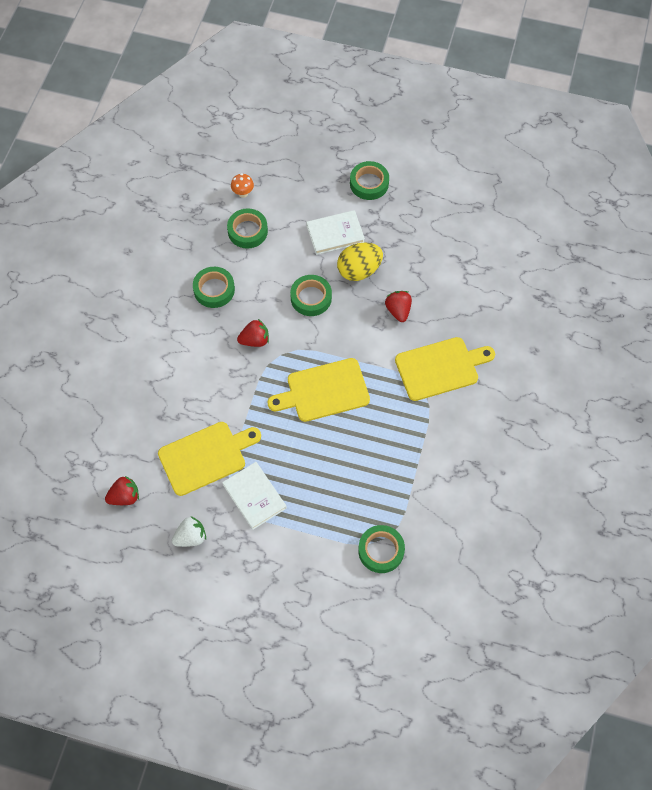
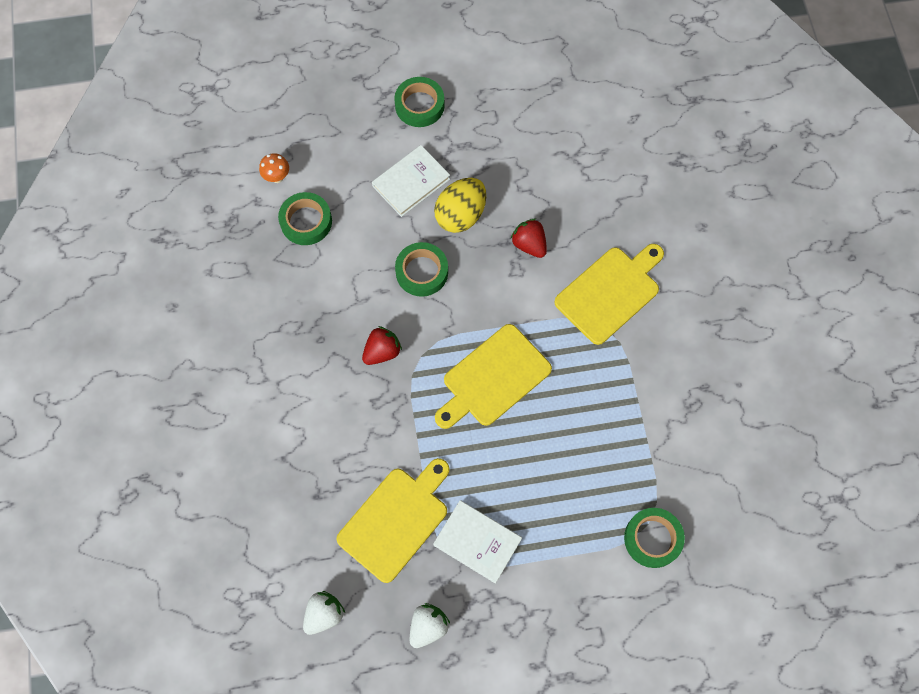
camera: 25 degrees left, 5 degrees up
red strawberry [105,476,139,505] -> white strawberry [303,591,345,635]
green tape [193,267,235,308] -> none

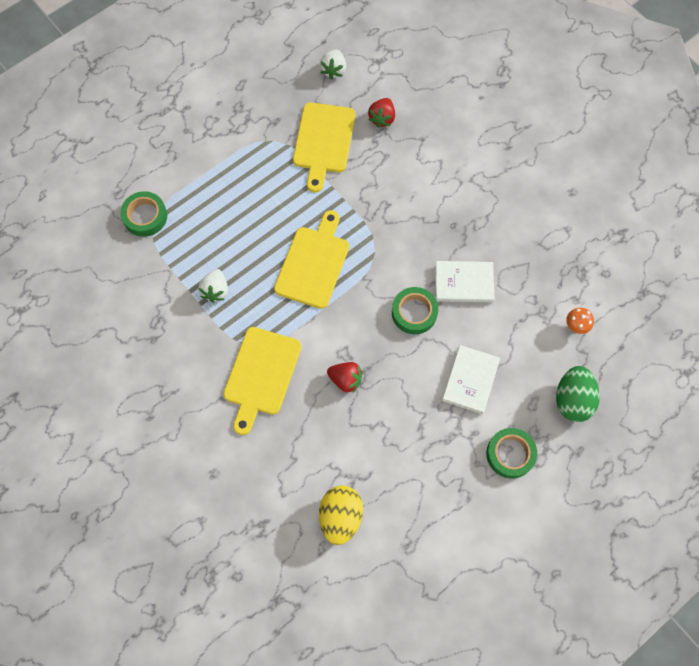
camera: 150 degrees right, 0 degrees up
green tape [278,192,332,245] -> none
red strawberry [362,326,402,365] -> red strawberry moved to [368,98,395,128]
white strawberry [410,603,450,648] -> white strawberry moved to [198,269,228,303]
white book [433,500,522,584] -> white book moved to [435,261,494,302]
yellow egg [434,178,486,233] -> yellow egg moved to [319,485,363,545]
none -> green egg [556,366,600,422]

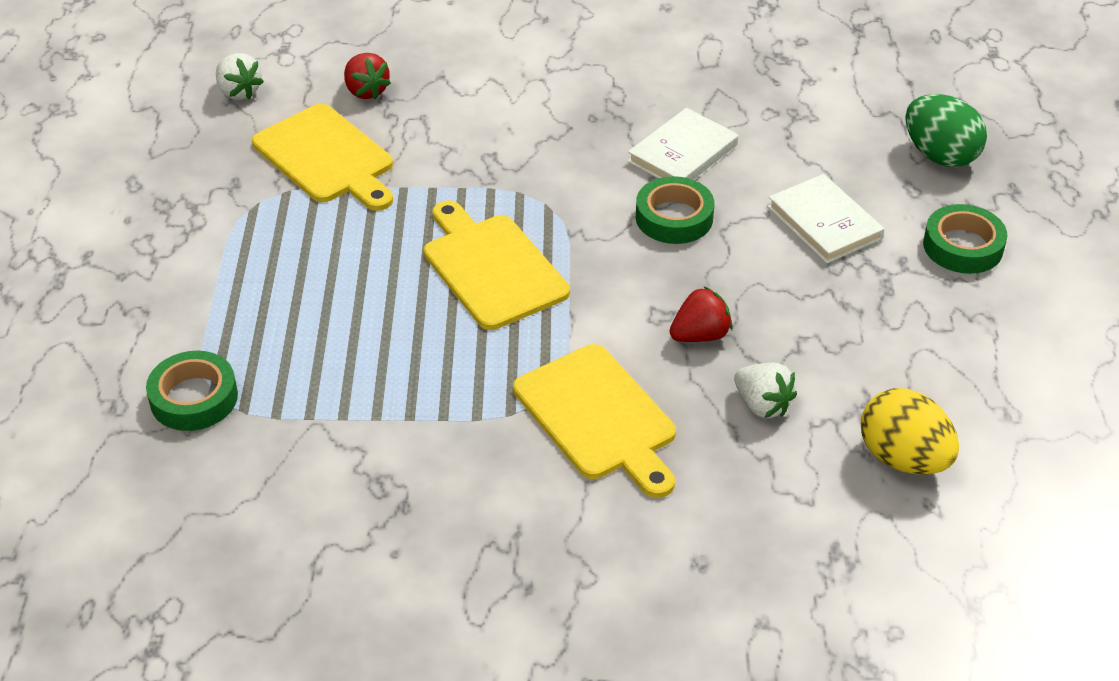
camera: 50 degrees left, 25 degrees down
white strawberry [198,269,228,303] -> white strawberry moved to [734,363,797,418]
orange mushroom [566,308,594,334] -> none

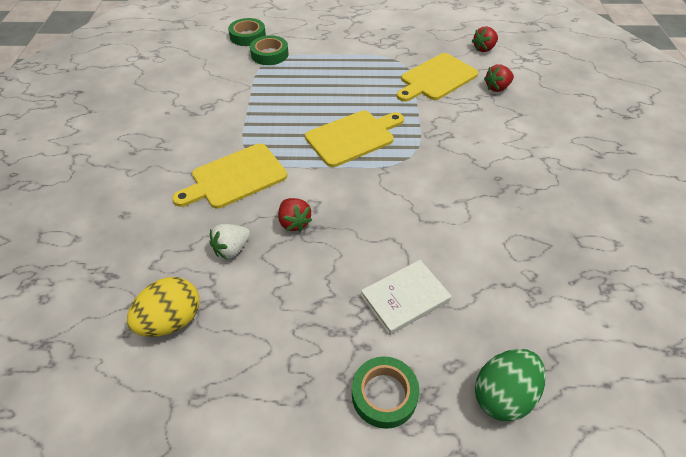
camera: 90 degrees right, 5 degrees up
white strawberry [216,53,264,100] -> red strawberry [472,26,498,52]
white book [628,108,738,180] -> none
green tape [636,176,714,244] -> green tape moved to [228,18,266,46]

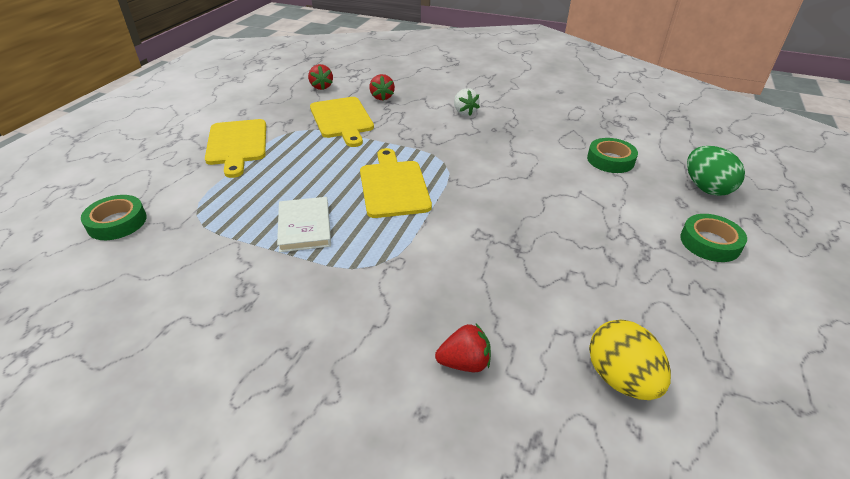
camera: 70 degrees left, 10 degrees down
yellow cutting board [172,143,287,209] -> yellow cutting board moved to [205,119,266,178]
white strawberry [210,224,250,259] -> white strawberry moved to [454,88,480,115]
green tape [250,35,288,65] -> green tape moved to [587,138,638,173]
red strawberry [278,198,312,232] -> red strawberry moved to [435,324,491,372]
white book [361,260,451,335] -> white book moved to [277,197,331,252]

